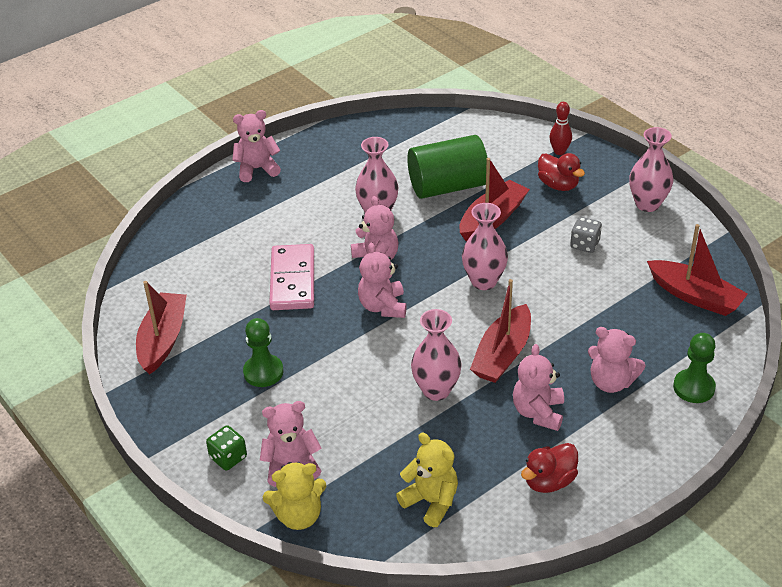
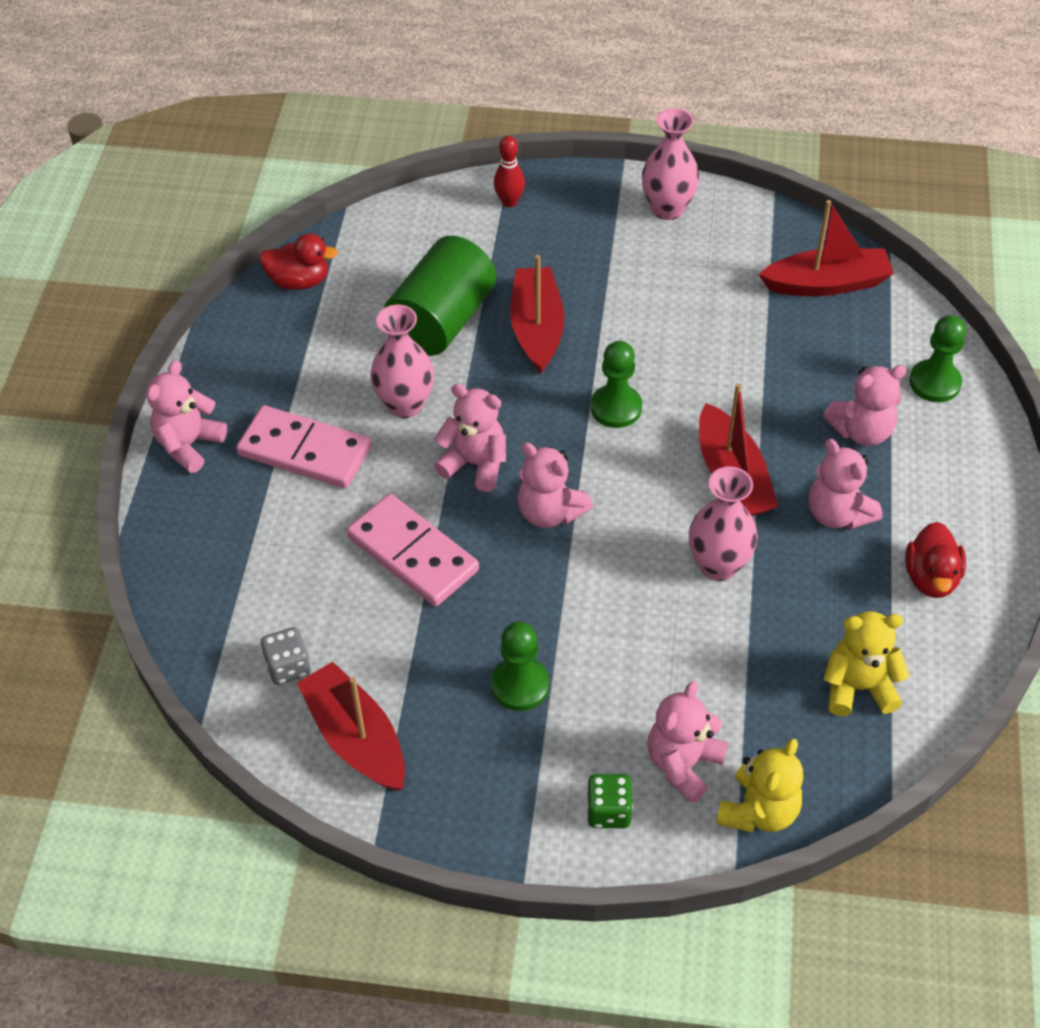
camera: 45 degrees left, 10 degrees up
pink vase [462,203,508,290] -> green pawn [591,341,642,428]
red duck [538,153,585,191] -> red duck moved to [259,233,338,290]
grey dice [570,217,602,253] -> grey dice moved to [261,627,311,685]
none -> pink domino [236,405,371,488]

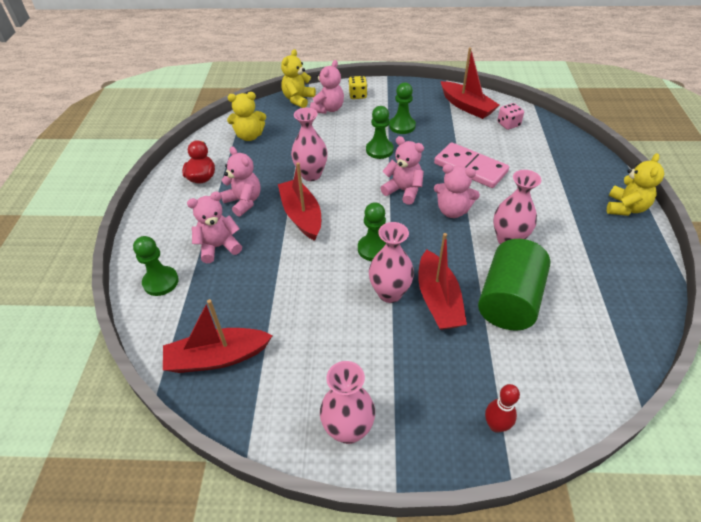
camera: 175 degrees right, 5 degrees down
pink teddy bear [146,360,227,473] -> yellow teddy bear [607,153,664,216]
pink domino [236,405,371,488] -> none
red duck [259,233,338,290] -> none
grey dice [261,627,311,685] -> pink dice [497,103,524,130]
green dice [587,774,633,828] -> yellow dice [349,76,367,99]
none -> green pawn [366,106,394,159]
none -> pink vase [369,222,414,303]

